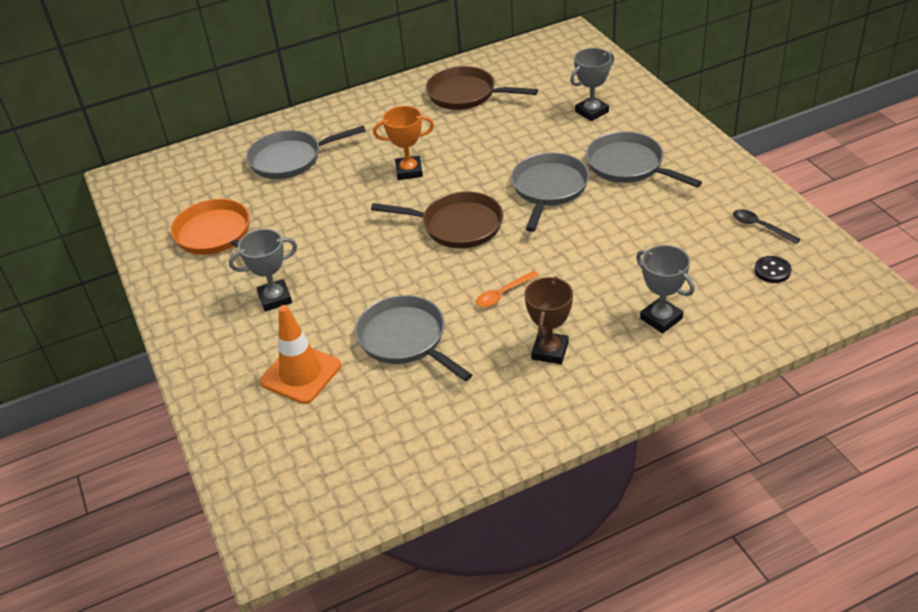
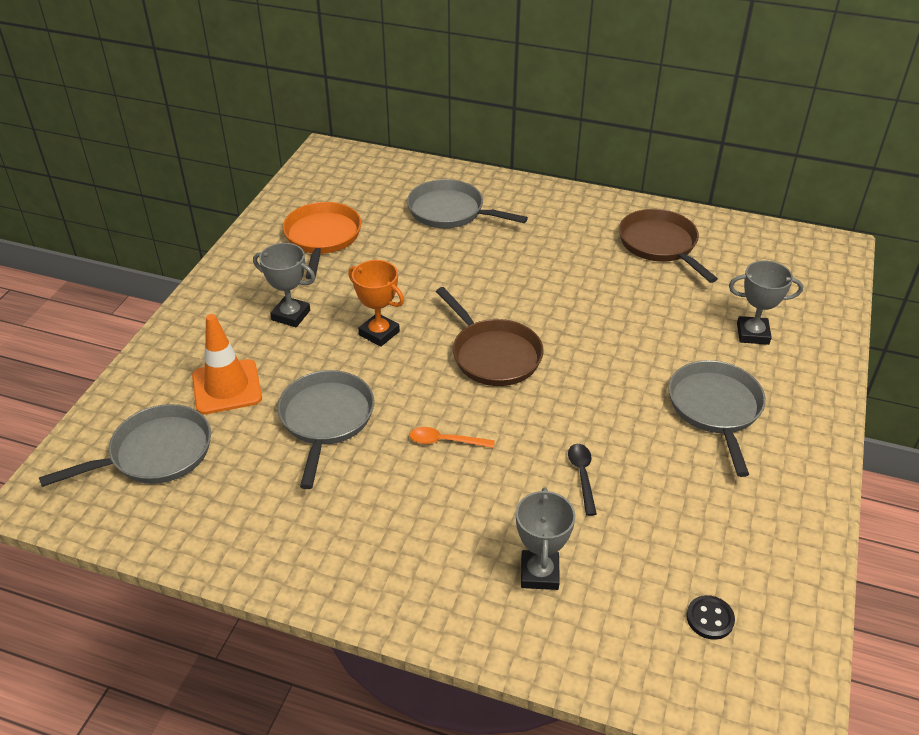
camera: 40 degrees right, 0 degrees up
orange trophy [373,106,434,180] -> orange trophy moved to [348,260,404,347]
grey pan [511,153,589,232] -> grey pan moved to [39,404,211,487]
brown trophy [524,276,573,364] -> none
black spoon [733,209,801,244] -> black spoon moved to [568,444,597,516]

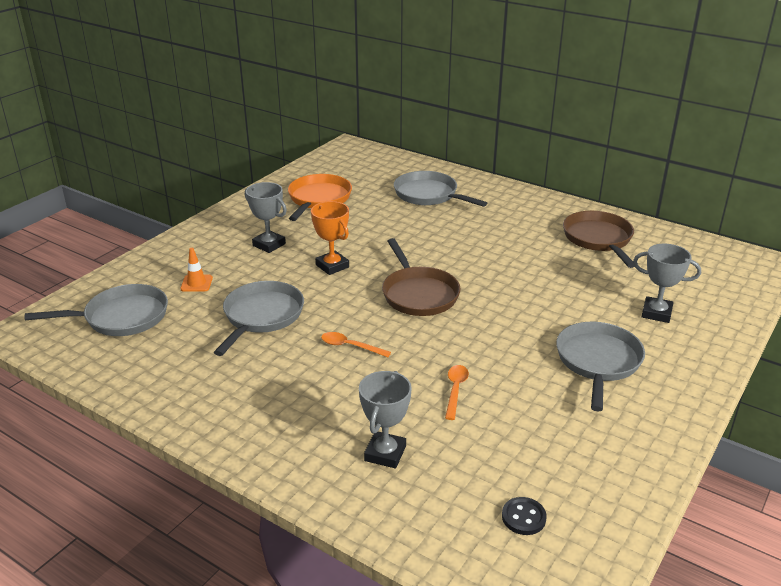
camera: 15 degrees right, 10 degrees down
orange traffic cone [192,314,262,415] -> orange traffic cone [181,248,213,292], size x0.54
black spoon [568,444,597,516] -> orange spoon [445,365,469,420]

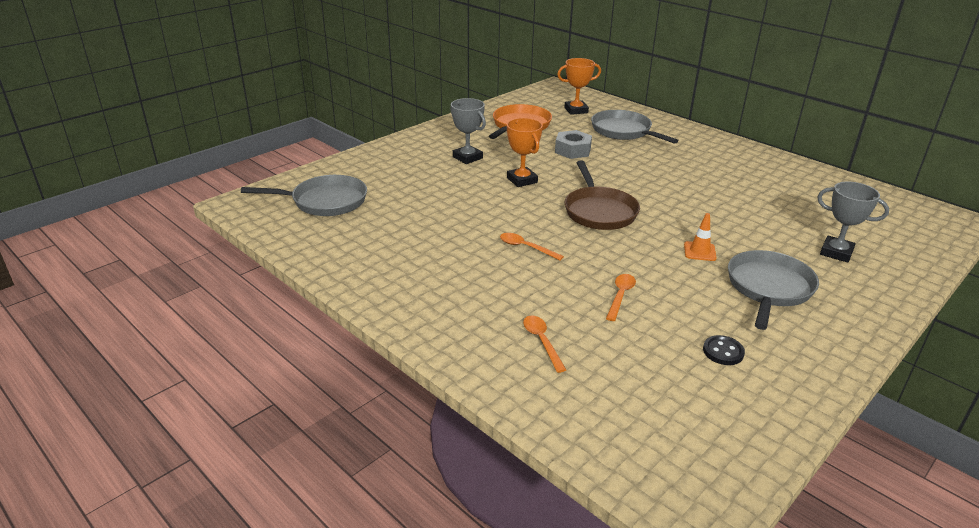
camera: 10 degrees right, 0 degrees up
orange traffic cone [181,248,213,292] -> orange traffic cone moved to [684,213,717,261]
grey pan [214,281,304,356] -> none
grey trophy [359,371,411,468] -> orange spoon [523,316,566,373]
black button [502,497,547,535] -> black button moved to [703,335,745,365]
brown pan [563,211,634,268] -> none
none -> grey nut [555,130,592,159]
none -> orange trophy [557,58,601,115]

